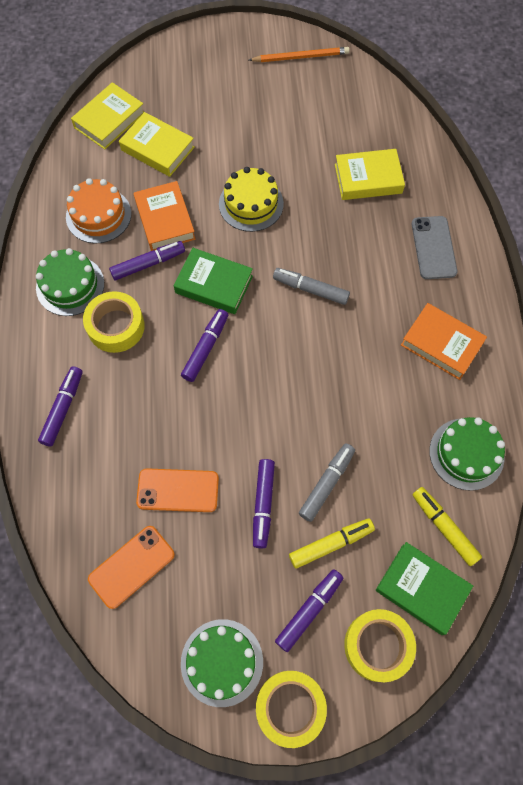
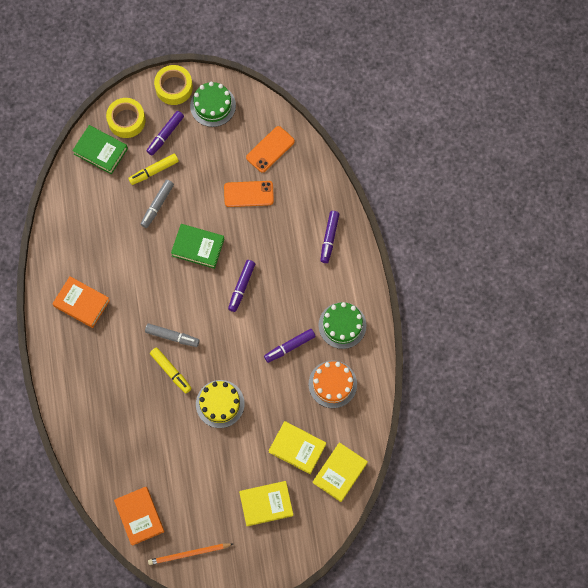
camera: 175 degrees right, 5 degrees up
yellow tape [83,291,145,353] -> none
orange book [133,181,196,251] -> orange book moved to [114,487,165,546]
green book [174,248,253,314] -> green book moved to [171,224,224,269]
purple marker [253,459,275,548] -> none
yellow book [335,149,405,200] -> yellow book moved to [239,481,293,526]
grey phone [412,216,457,279] -> none
yellow marker [412,487,482,566] -> yellow marker moved to [150,347,192,393]
green cake [429,417,505,491] -> none

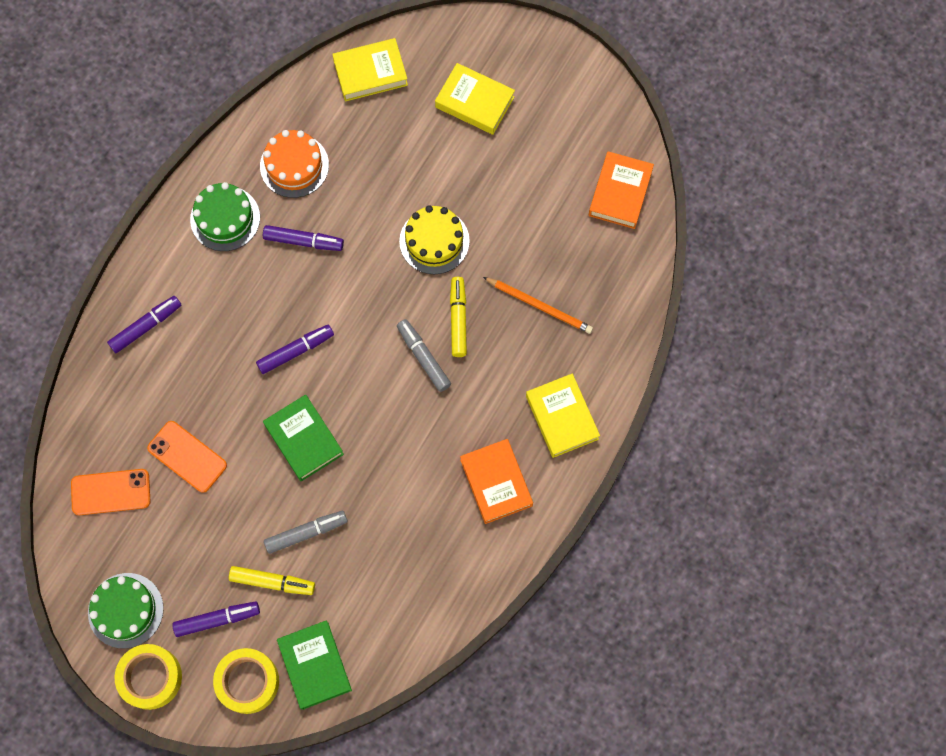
camera: 140 degrees left, 0 degrees up
orange pencil [148,543,233,565] -> orange pencil moved to [483,277,593,334]
yellow book [269,421,326,474] -> yellow book moved to [526,374,600,458]

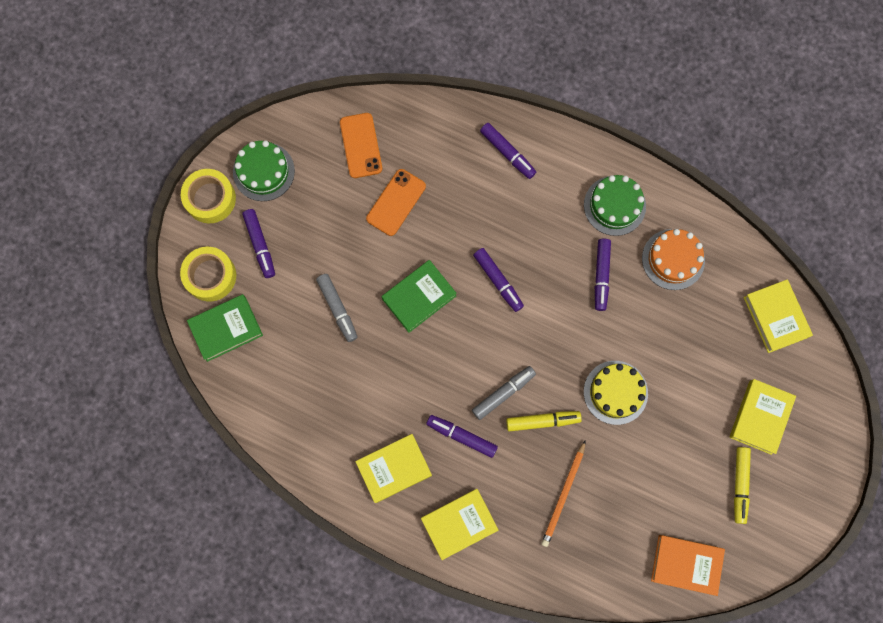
camera: 85 degrees right, 5 degrees up
yellow marker [229,566,315,595] -> yellow marker moved to [734,447,751,524]
orange book [460,439,533,524] -> yellow book [355,434,432,503]
none -> purple marker [426,415,498,458]

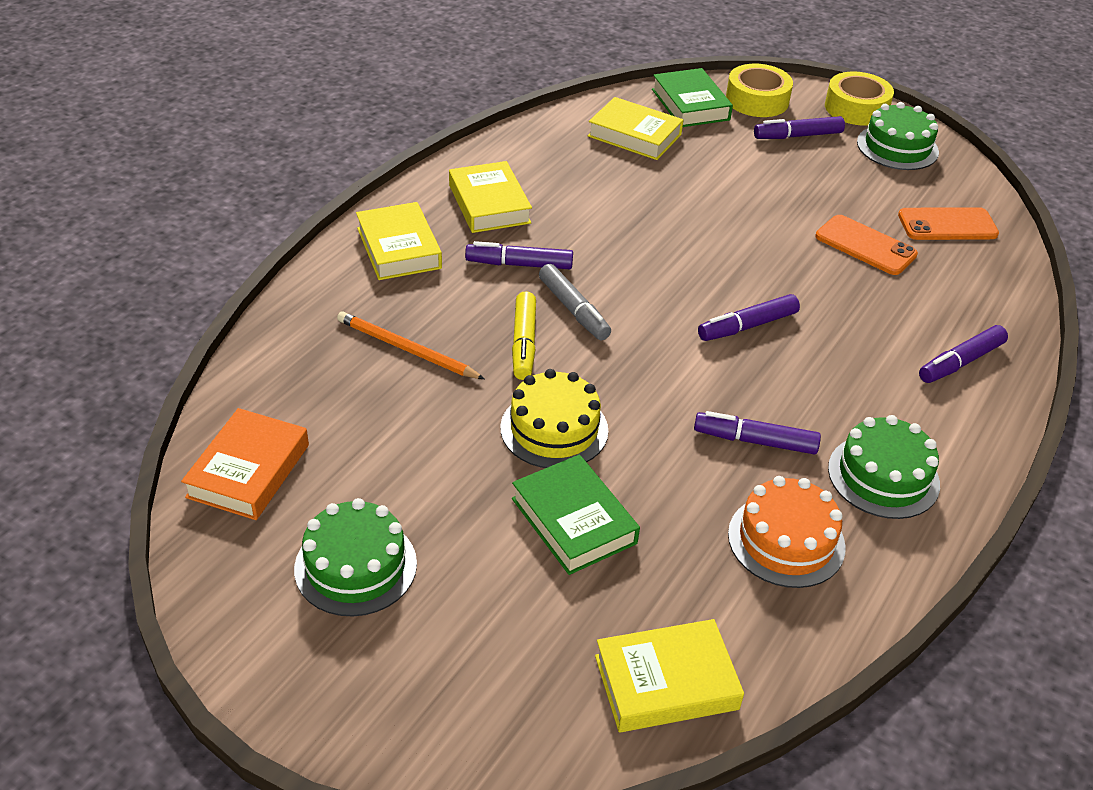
camera: 95 degrees right, 35 degrees down
grey marker [316,274,358,342] -> none
green book [382,260,457,333] -> green book moved to [512,455,640,575]
purple marker [426,415,498,458] -> purple marker turned 120 degrees counterclockwise [465,241,573,269]
yellow book [730,379,796,455] -> yellow book moved to [588,97,684,160]
yellow marker [734,447,751,524] -> green cake [294,498,417,617]

